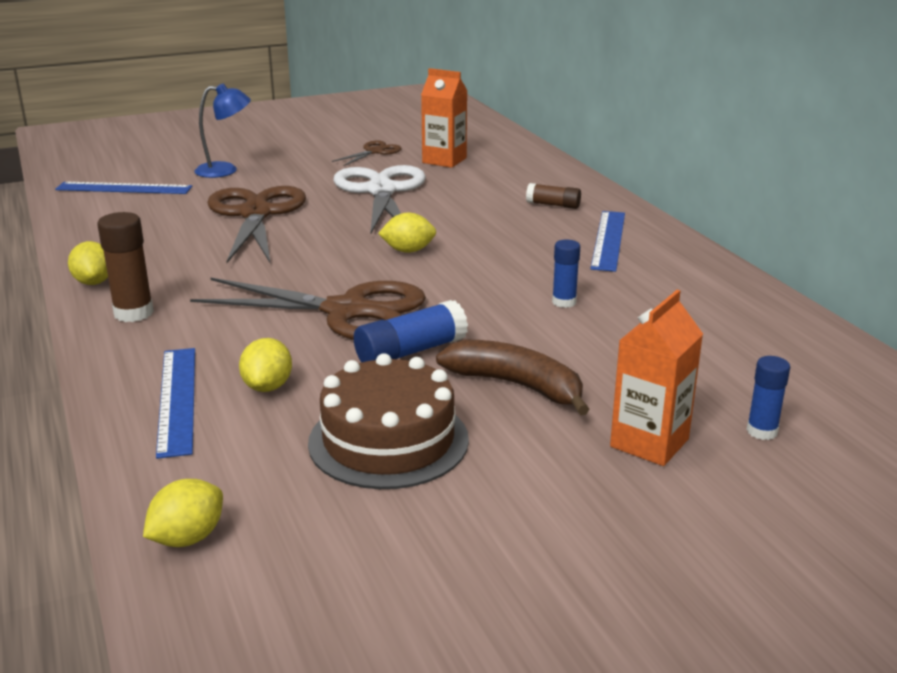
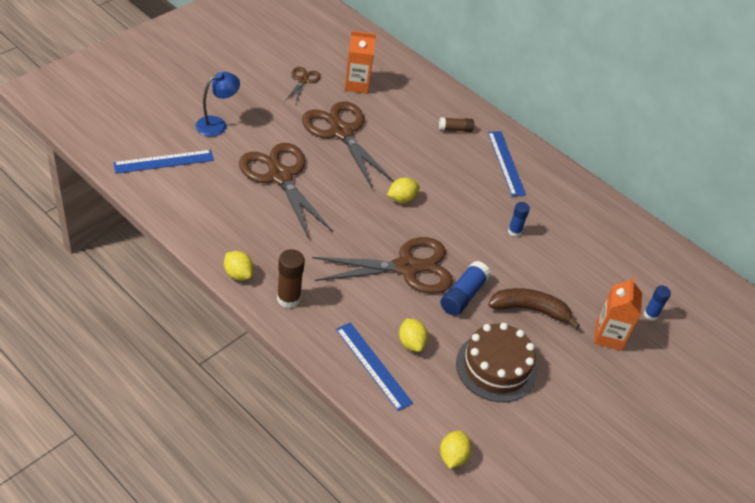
camera: 30 degrees left, 20 degrees up
white scissors [333,165,426,235] -> brown scissors [302,101,394,188]

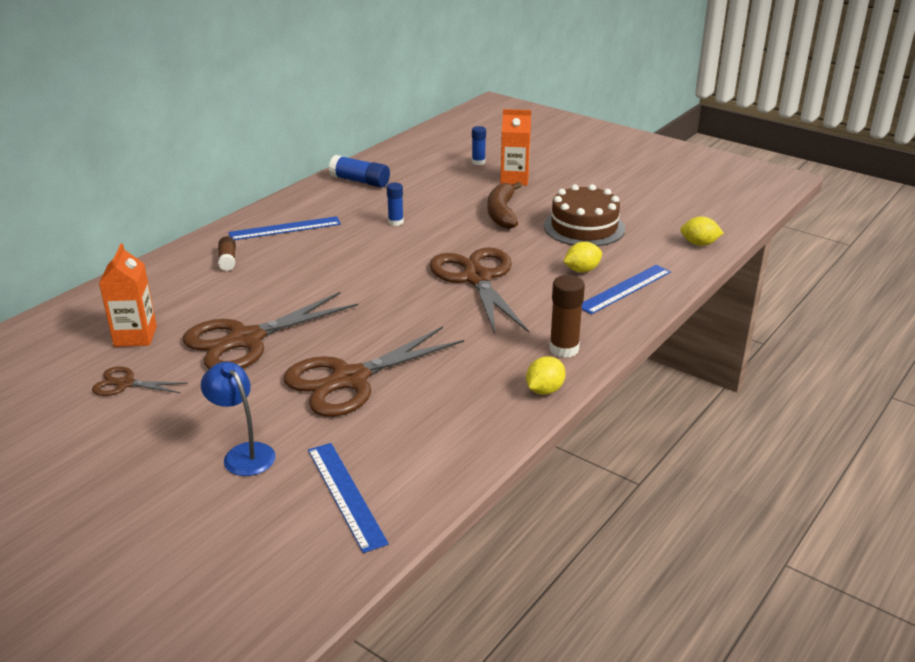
camera: 90 degrees left, 15 degrees down
yellow lemon [387,178,420,203] -> none
blue glue stick [440,261,491,316] -> blue glue stick moved to [329,155,390,188]

